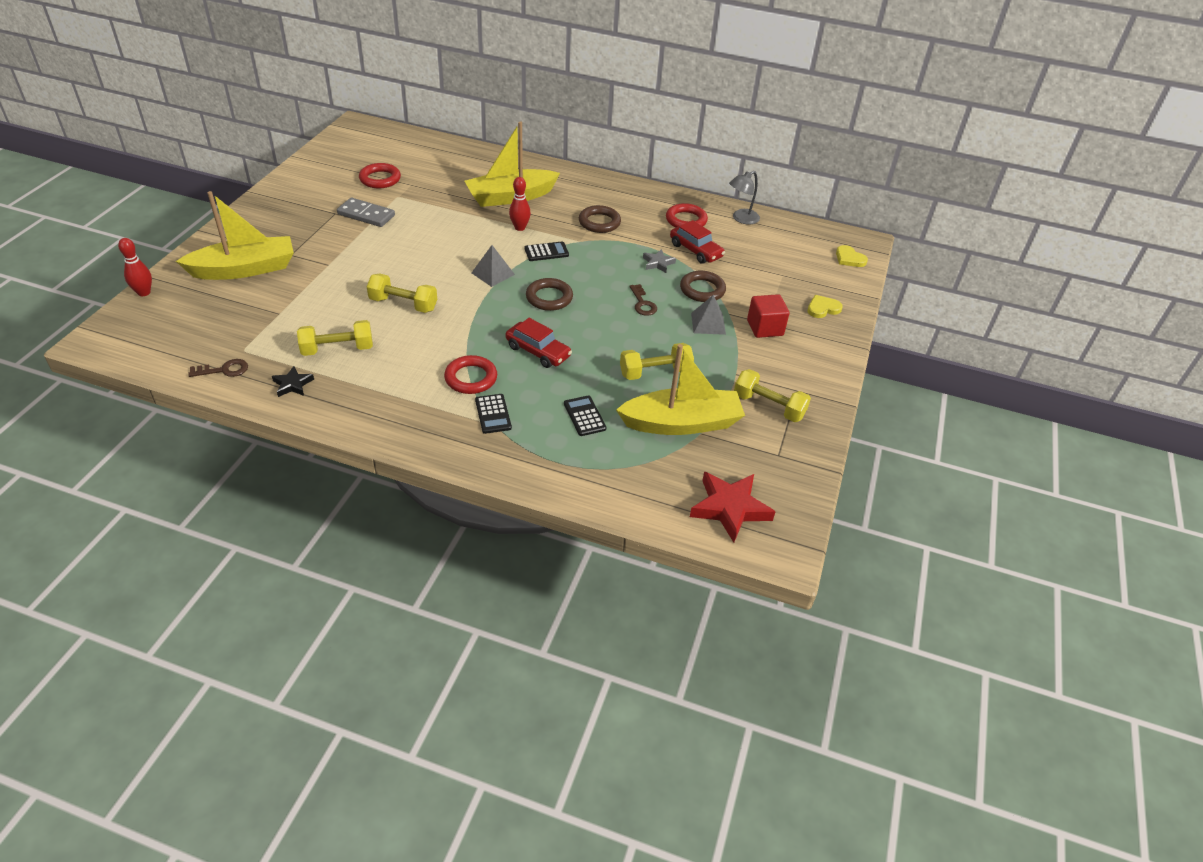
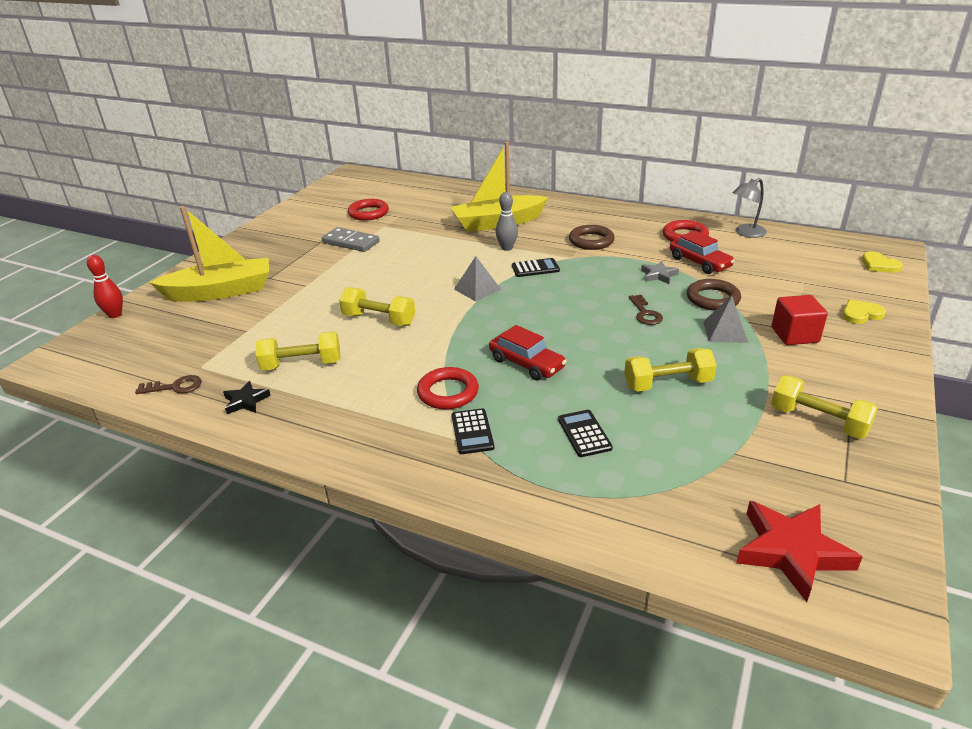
camera: 10 degrees right, 10 degrees down
red bowling pin [509,177,531,231] -> grey bowling pin [496,192,518,251]
brown ring [526,278,573,311] -> none
yellow boat [616,344,745,435] -> none

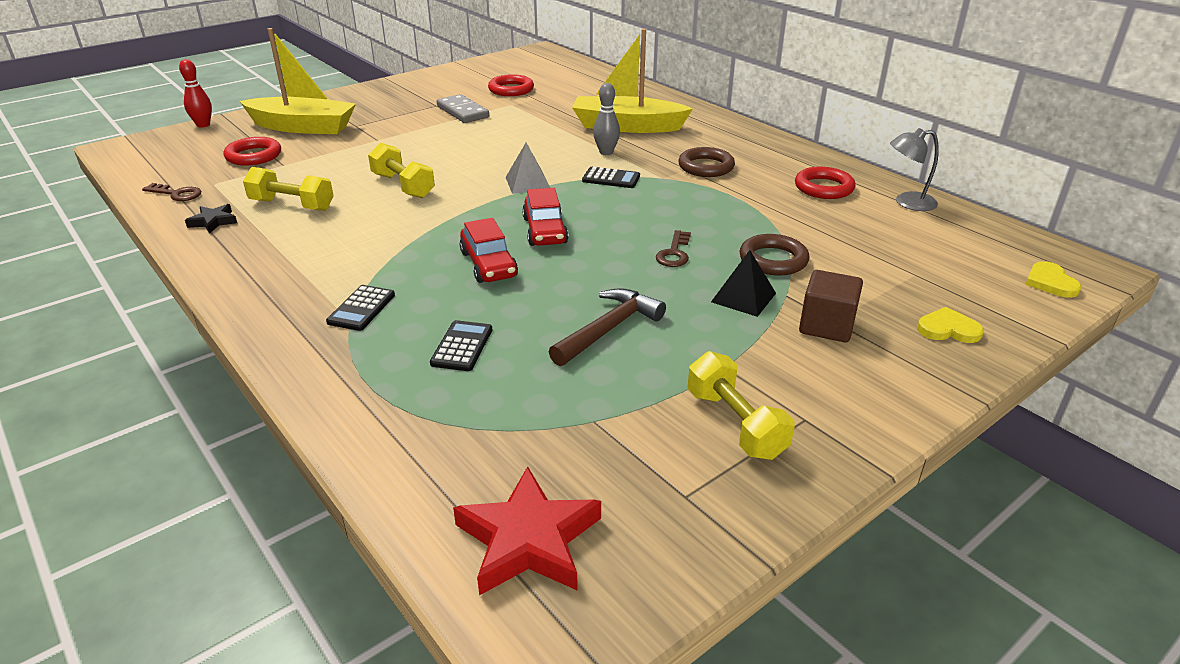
camera: 25 degrees right, 0 degrees up
red ring [417,367,479,409] -> red ring moved to [224,137,281,166]
yellow dumbbell [624,348,717,392] -> brown hammer [549,288,666,366]
grey star [641,261,679,284] -> none
red car [670,230,735,274] -> red car moved to [522,188,569,246]
grey pyramid [703,296,748,343] -> black pyramid [711,250,776,317]
red cube [772,295,828,345] -> brown cube [799,270,863,342]

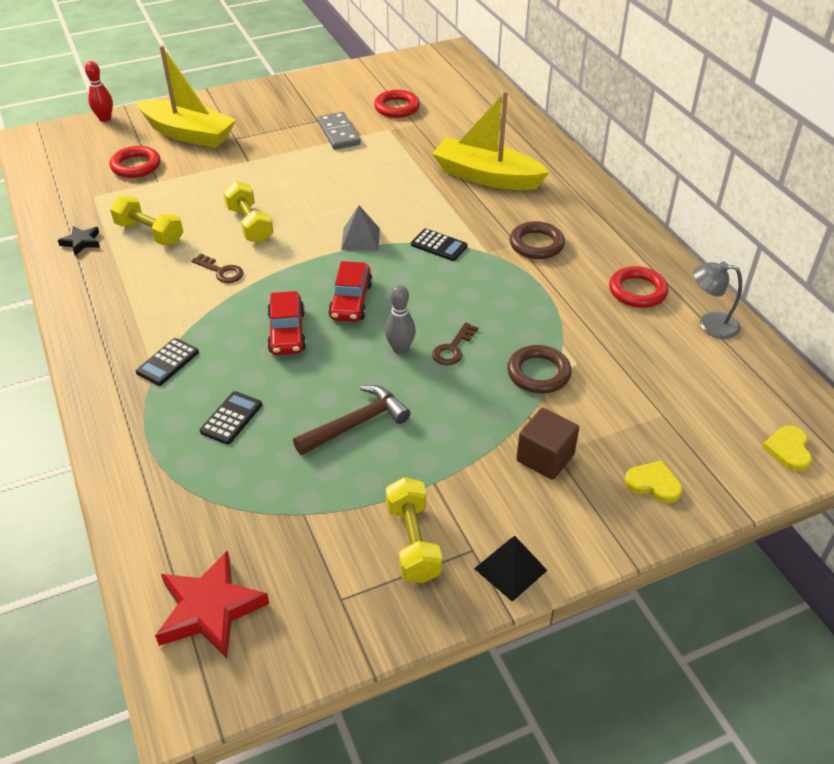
camera: 15 degrees right, 10 degrees up
brown key [142,183,201,201] -> brown key moved to [191,254,244,283]
grey bowling pin [593,83,620,155] -> grey bowling pin moved to [385,285,416,354]
black pyramid [711,250,776,317] -> black pyramid moved to [474,536,548,602]

